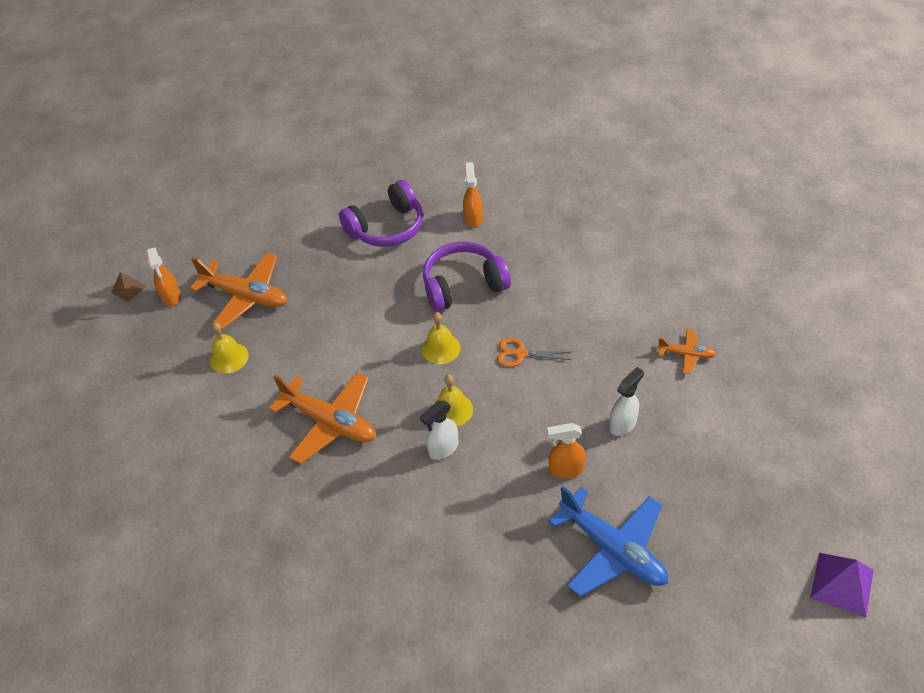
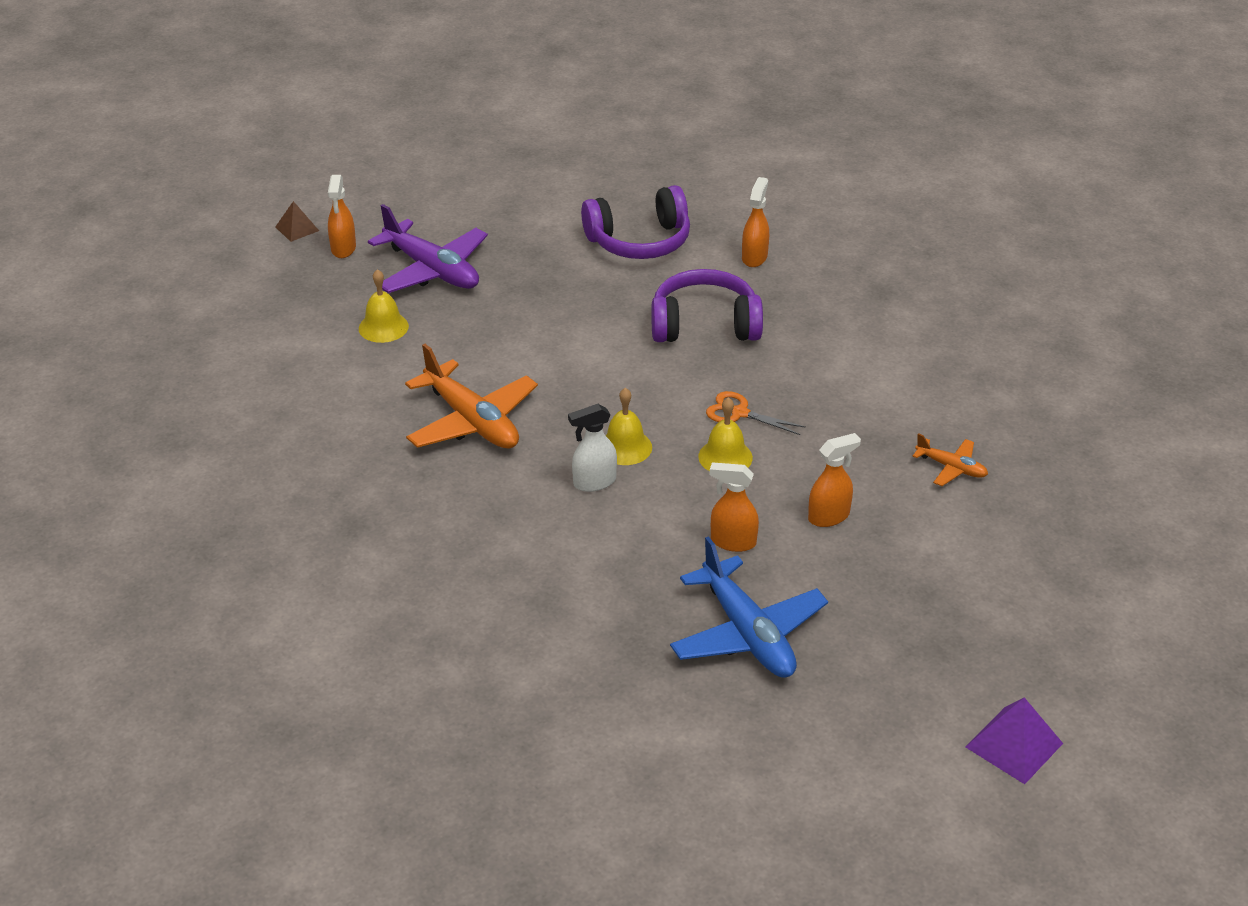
camera: 15 degrees right, 10 degrees down
orange plane [190,253,288,329] -> purple plane [368,204,488,293]
yellow bell [422,312,461,364] -> yellow bell moved to [698,397,753,471]
white spray bottle [609,367,644,436] -> orange spray bottle [808,433,861,527]

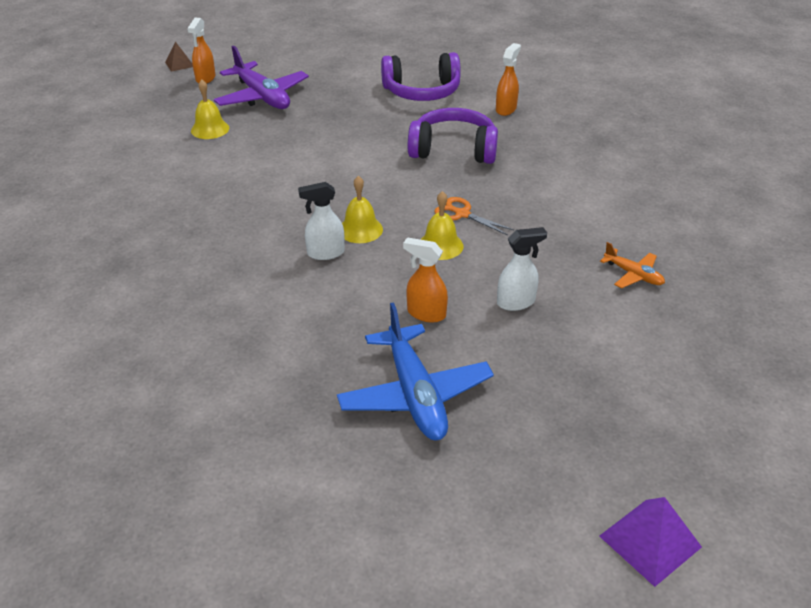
camera: 10 degrees right, 0 degrees up
orange plane [405,344,538,449] -> none
orange spray bottle [808,433,861,527] -> white spray bottle [497,227,547,311]

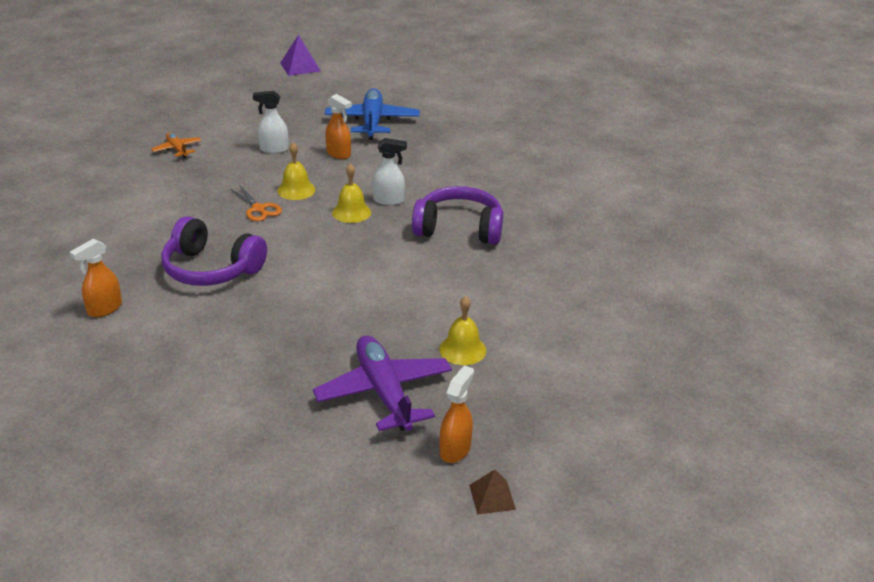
camera: 165 degrees left, 5 degrees down
purple headphones [381,52,461,101] -> purple headphones moved to [412,186,503,245]

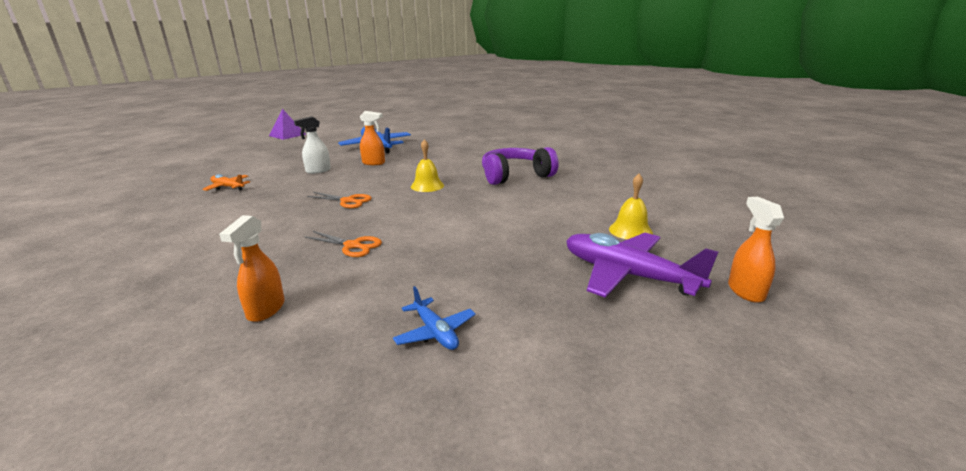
camera: 30 degrees left, 10 degrees down
purple headphones [161,216,267,286] -> orange scissors [305,231,382,257]
yellow bell [277,142,315,200] -> none
white spray bottle [373,138,407,205] -> none
brown pyramid [469,469,516,515] -> none
none -> blue plane [393,286,476,350]

